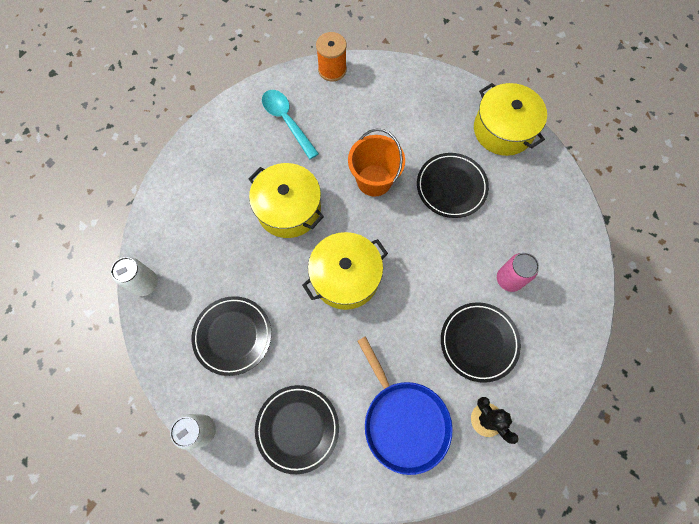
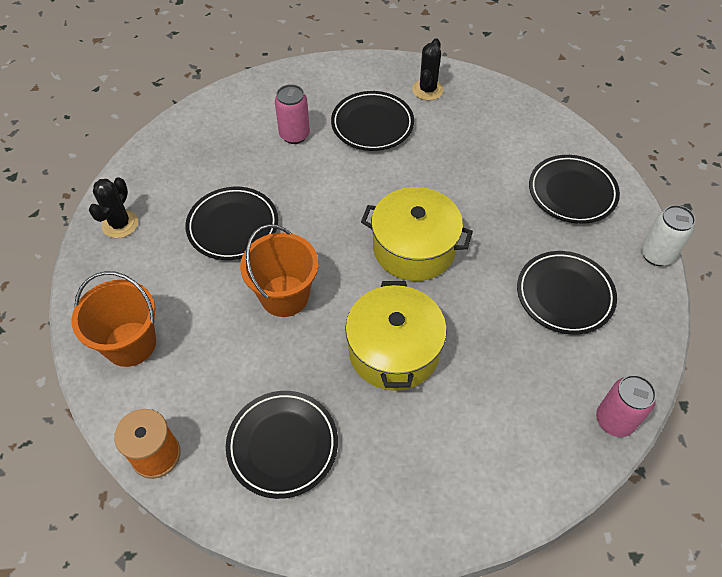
camera: 130 degrees left, 15 degrees down
white can [111,257,158,296] -> pink can [596,375,656,437]
turquoise spoon [262,90,319,159] -> black plate [226,391,338,499]
blue pan [357,336,453,475] -> none
yellow pot [474,83,547,156] -> black cactus [89,177,138,238]
none -> orange bucket [72,271,156,367]

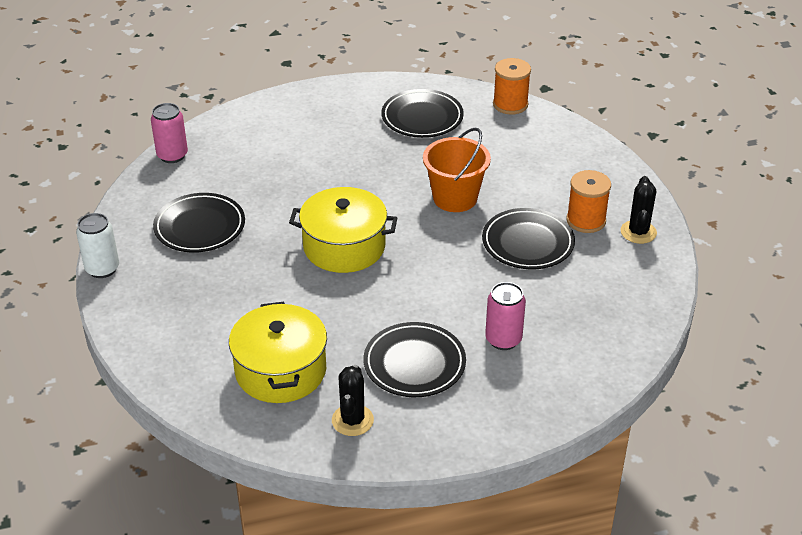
camera: 170 degrees right, 15 degrees down
orange bucket [72,271,156,367] -> none
yellow pot [345,281,447,391] -> yellow pot moved to [229,302,327,403]
black plate [529,155,620,224] -> none
none -> orange spool [566,170,611,233]

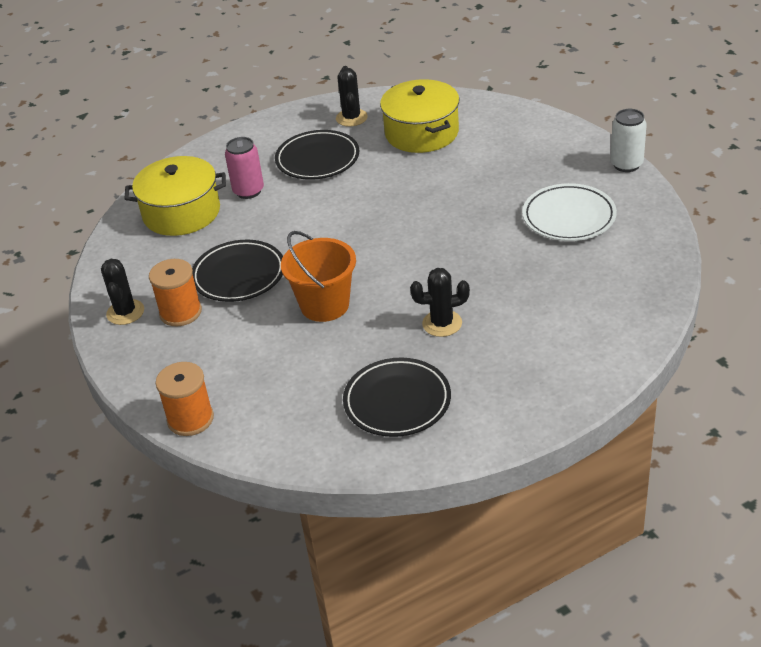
camera: 170 degrees right, 0 degrees up
pink can [151,103,188,163] -> none
black plate [153,193,245,253] -> white plate [522,183,617,241]
yellow pot [289,187,397,273] -> yellow pot moved to [124,156,226,236]
orange spool [493,58,531,115] -> orange spool moved to [155,362,214,436]
none -> black cactus [410,268,470,337]

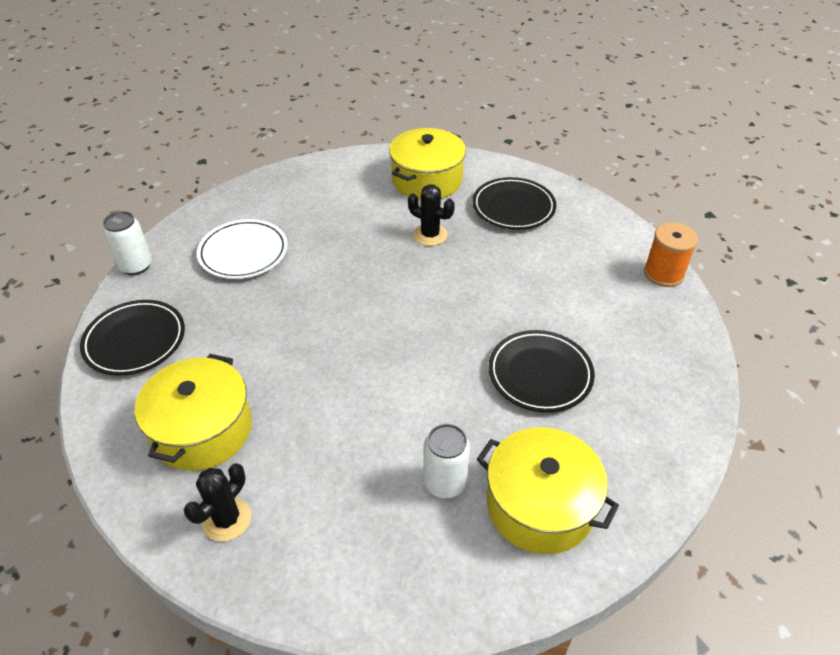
camera: 145 degrees left, 5 degrees up
black cactus [101,259,144,325] -> none
orange spool [149,259,202,326] -> none
pink can [225,137,264,199] -> white can [423,424,470,498]
black plate [275,130,359,180] -> black plate moved to [80,300,185,376]
orange bucket [281,231,356,322] -> none
none -> yellow pot [389,128,466,200]

